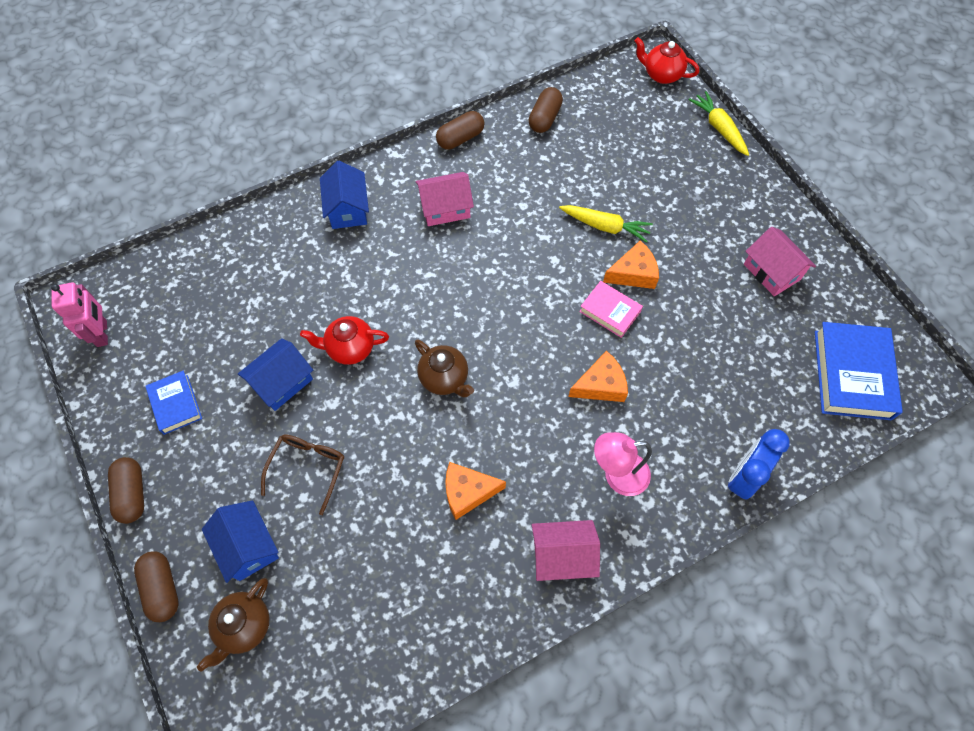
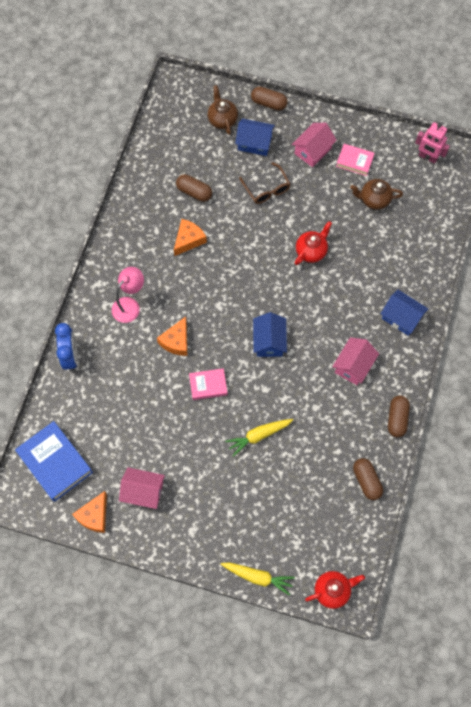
camera: 135 degrees right, 5 degrees up
brown capsule [108,457,144,524] -> brown capsule moved to [176,174,212,202]
blue book [145,371,202,435] -> pink book [336,144,374,176]
blue house [238,338,313,411] -> blue house moved to [253,312,287,357]
brown teapot [415,340,474,397] -> brown teapot moved to [350,179,403,210]
pink house [532,520,600,581] -> pink house moved to [292,123,337,167]
orange cheese [603,240,659,289] -> orange cheese moved to [72,491,107,533]

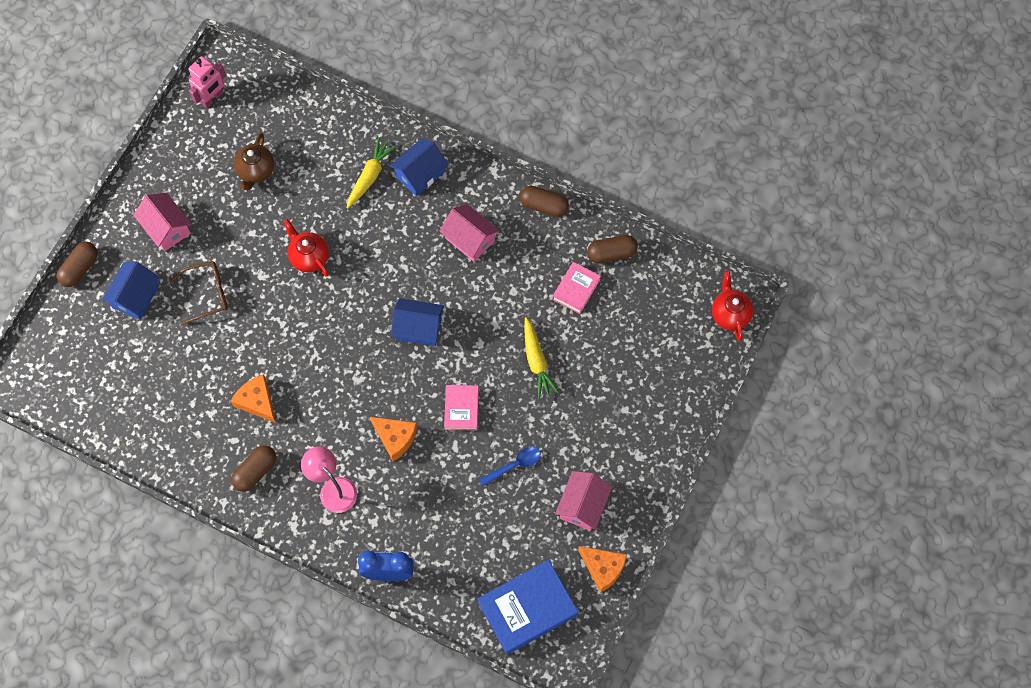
camera: 80 degrees left, 0 degrees up
brown capsule [176,174,212,202] -> brown capsule moved to [231,445,276,492]
brown teapot [208,85,238,135] -> none
yellow carrot [221,562,295,596] -> yellow carrot moved to [347,137,396,209]
pink book [336,144,374,176] -> pink book moved to [552,262,601,314]
none -> blue spoon [479,447,541,486]

